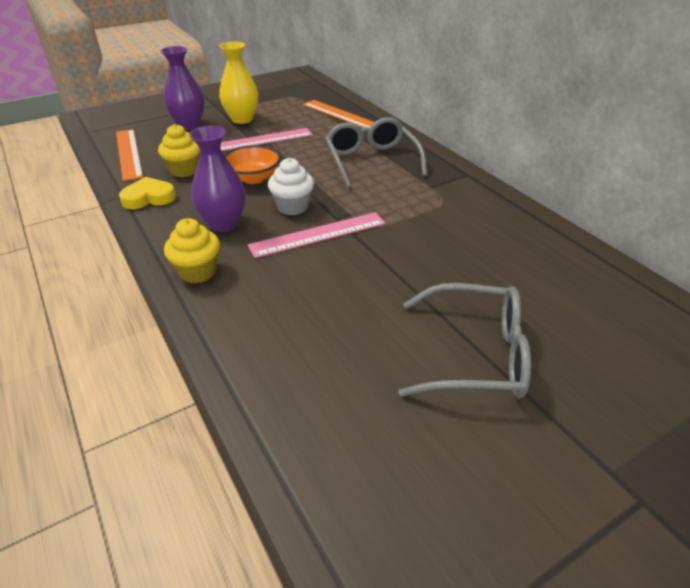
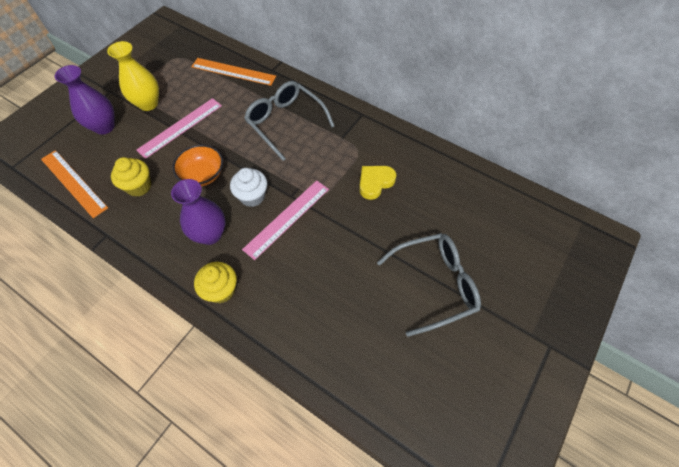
camera: 25 degrees left, 20 degrees up
yellow heart [119,177,176,209] -> yellow heart moved to [359,166,396,200]

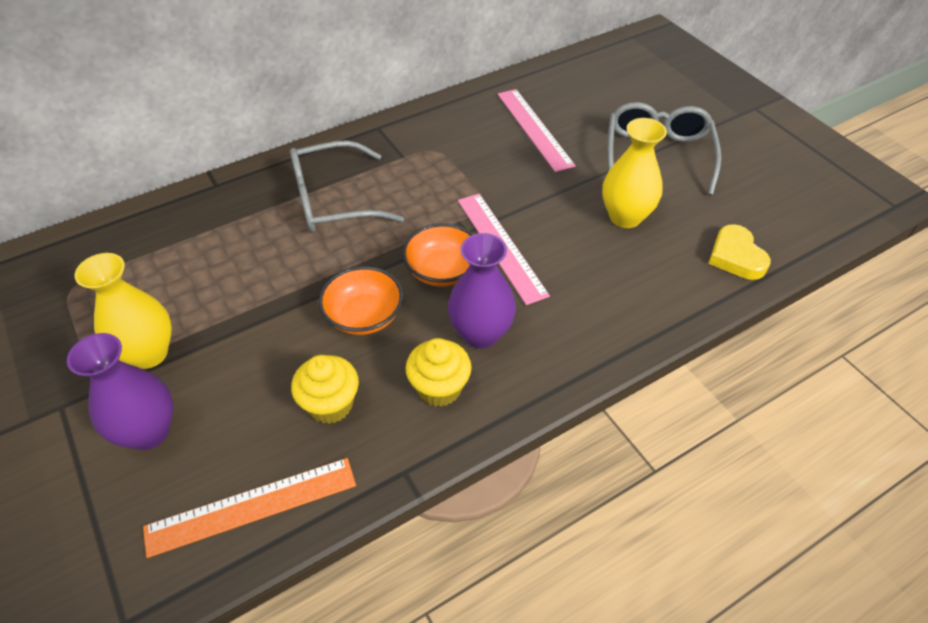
camera: 65 degrees left, 10 degrees down
pink ruler [136,98,222,159] -> pink ruler moved to [498,89,576,172]
orange ruler [191,58,276,86] -> none
yellow cupcake [194,262,237,303] -> yellow cupcake moved to [406,338,471,407]
white cupcake [230,168,267,207] -> orange bowl [402,223,474,287]
yellow heart [359,166,396,200] -> yellow heart moved to [709,224,771,280]
none -> yellow vase [602,118,667,228]

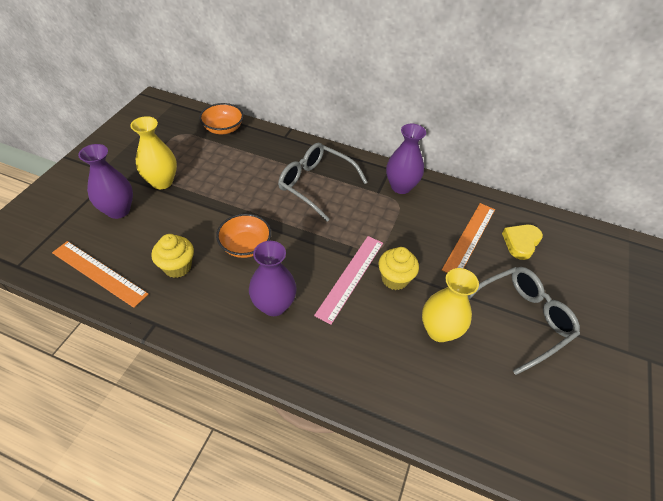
camera: 50 degrees right, 0 degrees up
orange bowl [402,223,474,287] -> orange bowl moved to [199,103,244,134]
yellow cupcake [406,338,471,407] -> yellow cupcake moved to [378,247,419,290]
pink ruler [498,89,576,172] -> orange ruler [442,203,495,273]
yellow heart [709,224,771,280] -> yellow heart moved to [502,225,543,260]
none -> purple vase [386,124,426,194]

